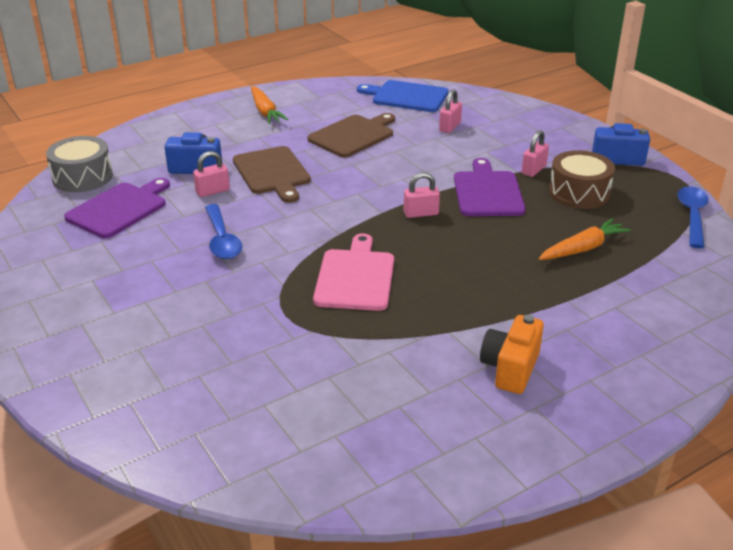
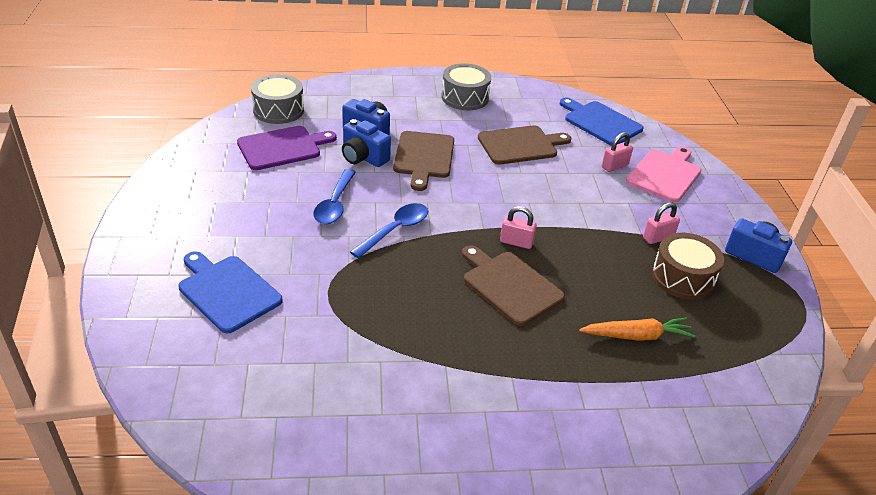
camera: 25 degrees right, 5 degrees up
pink padlock [193,151,230,197] -> blue camera [342,119,391,167]
orange carrot [251,86,289,124] -> grey drum [441,64,491,110]
pink cutting board [313,233,394,311] -> pink cutting board moved to [626,146,701,202]
purple cutting board [454,158,526,216] -> none
orange camera [480,315,544,394] -> none
blue spoon [677,186,709,248] -> blue spoon moved to [350,203,428,259]
none -> blue cutting board [178,251,283,333]
none -> brown cutting board [462,246,565,326]

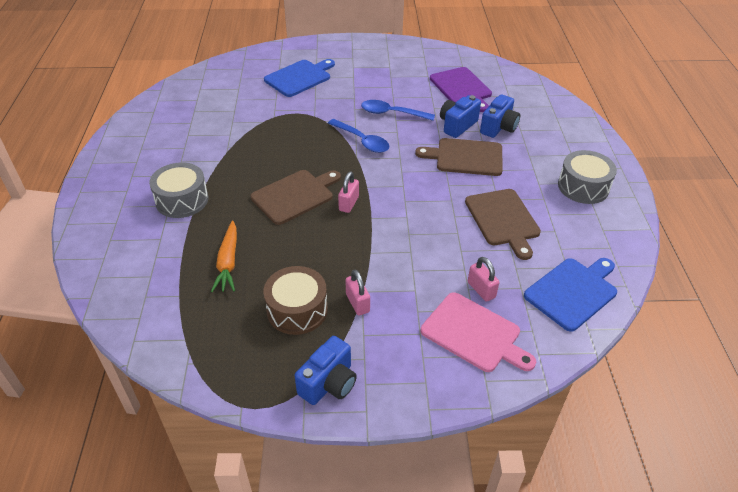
camera: 95 degrees right, 5 degrees up
grey drum [251,74,304,124] -> grey drum moved to [149,162,208,218]

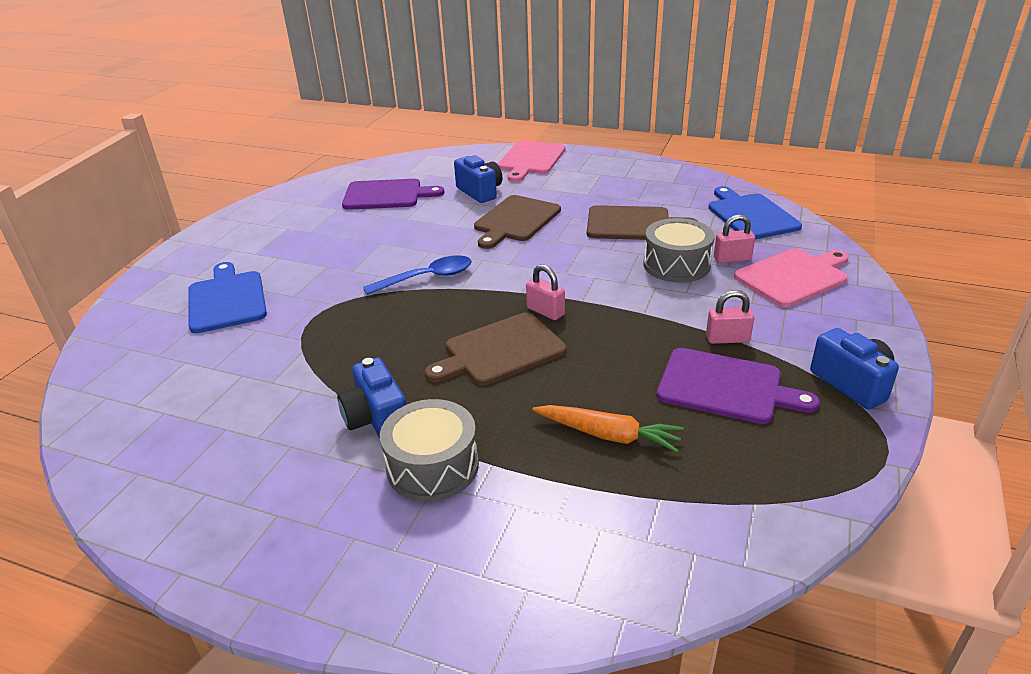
camera: 65 degrees left, 10 degrees down
brown cutting board [250,170,341,225] -> brown cutting board turned 105 degrees counterclockwise [425,312,567,386]
brown drum [263,266,328,335] -> purple cutting board [656,348,820,424]
blue spoon [361,100,435,121] -> none
blue camera [440,95,481,138] -> blue camera moved to [337,358,407,439]
grey drum [558,150,617,204] -> grey drum moved to [643,218,715,283]
none -> pink cutting board [498,141,565,182]

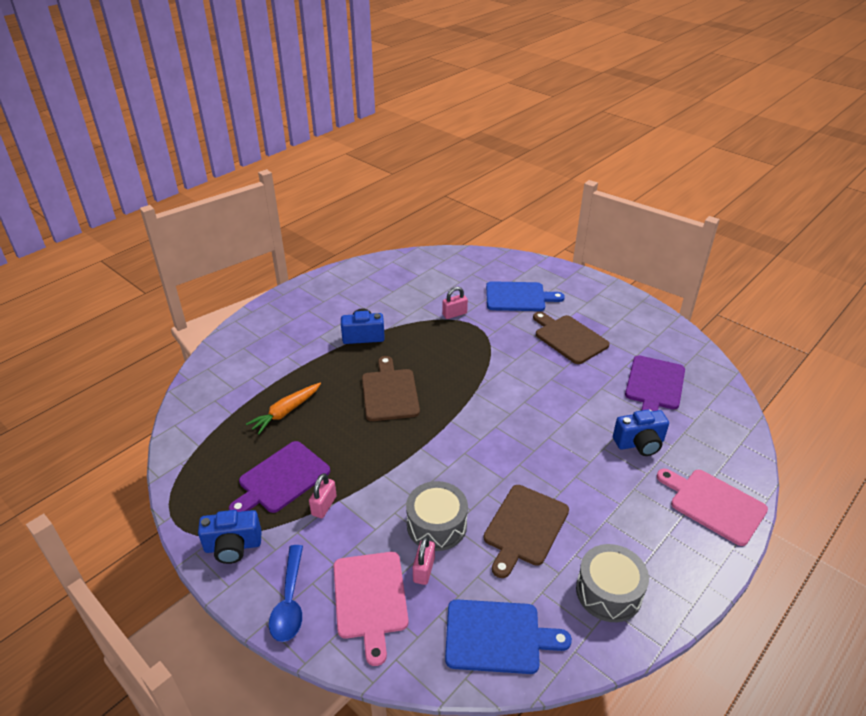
camera: 110 degrees right, 5 degrees up
blue spoon [363,255,472,295] -> blue spoon moved to [269,545,303,642]
grey drum [380,399,479,502] -> grey drum moved to [576,544,649,622]
brown cutting board [474,195,561,249] -> brown cutting board moved to [533,312,610,364]
pink padlock [526,264,565,320] -> pink padlock moved to [442,287,468,319]

